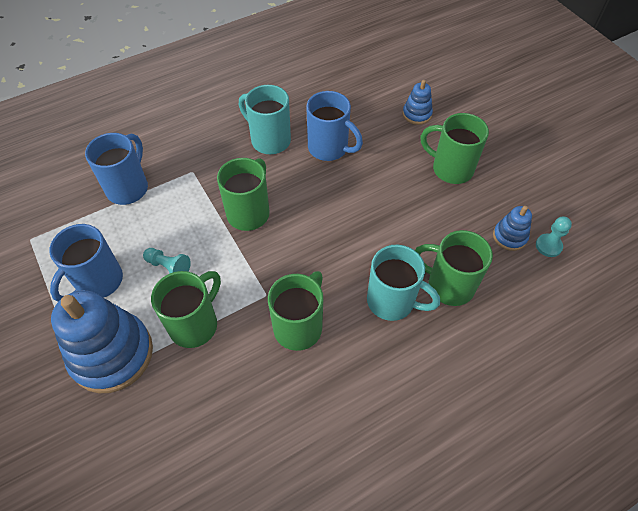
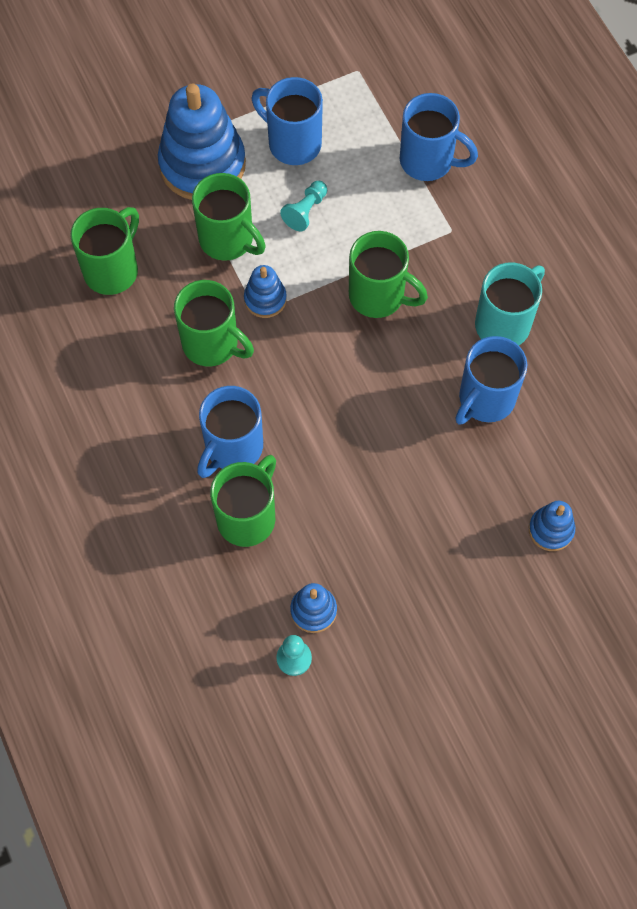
camera: 95 degrees right, 10 degrees up
turquoise mug [367,245,440,321] -> blue mug [197,386,263,478]
green mug [421,113,489,184] -> green mug moved to [70,207,139,295]
none -> blue stacking toy [244,265,287,318]

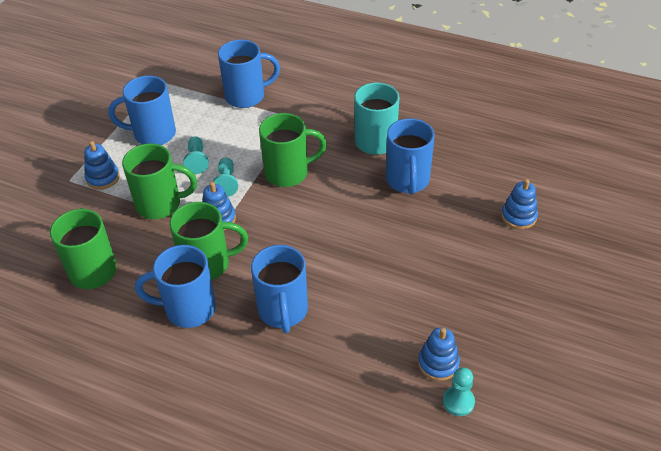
camera: 40 degrees left, 20 degrees down
blue stacking toy [158,84,246,200] -> blue stacking toy [84,141,120,190], size x0.47
green mug [210,455,276,547] -> none
none -> blue mug [135,245,216,328]
none -> turquoise pawn [213,158,238,197]

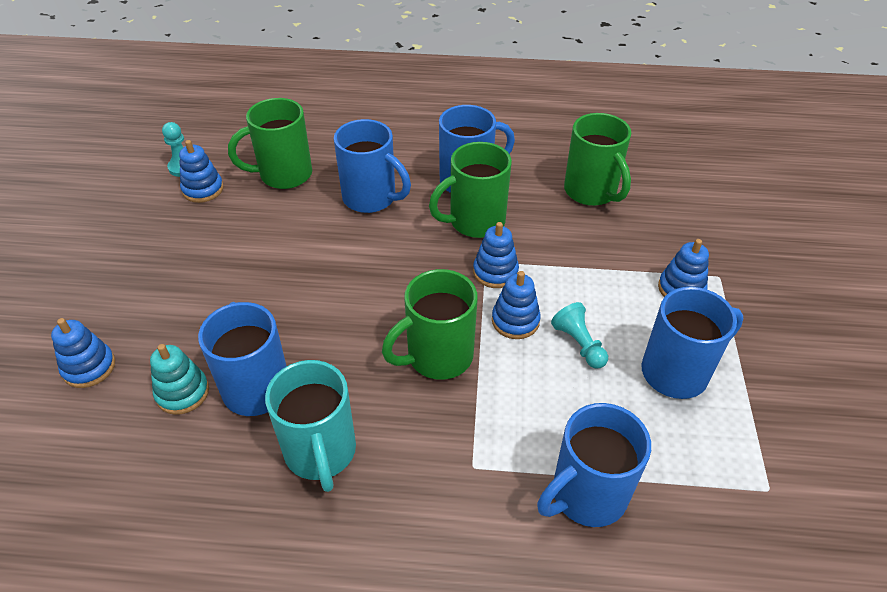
camera: 160 degrees right, 0 degrees up
green mug [122,143,197,219] -> green mug moved to [228,98,312,189]
turquoise pawn [213,158,238,197] -> blue stacking toy [492,271,541,339]
blue mug [251,245,308,333] -> blue mug turned 150 degrees clockwise [334,119,411,213]
none -> turquoise stacking toy [150,344,209,415]

